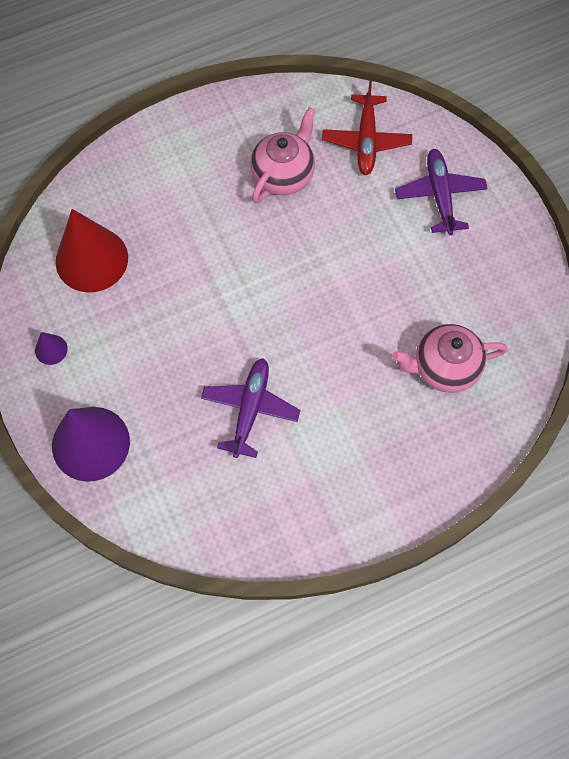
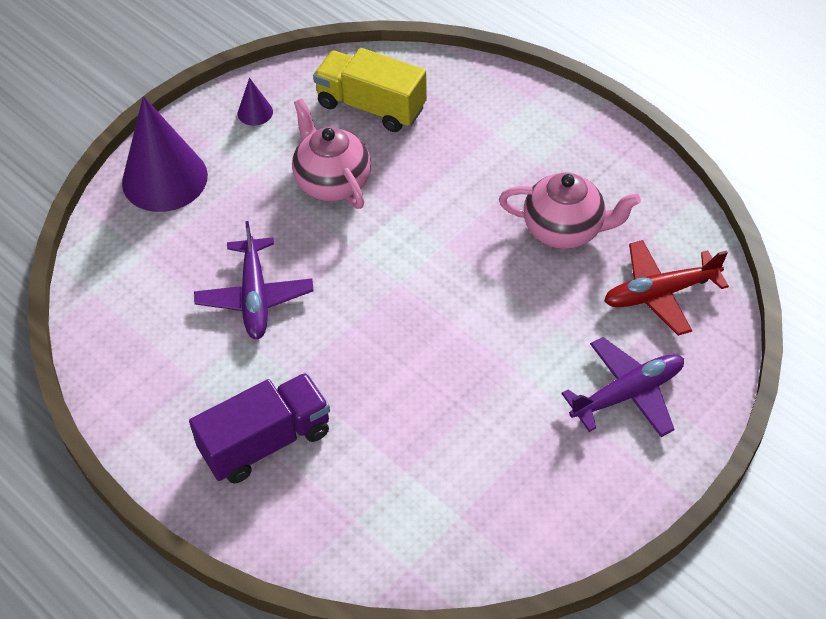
camera: 70 degrees right, 15 degrees down
red cone [56,209,128,292] -> yellow truck [313,48,427,132]
purple plane [201,358,301,458] -> purple plane turned 90 degrees clockwise [194,221,314,340]
pink teapot [392,324,507,393] -> pink teapot moved to [292,99,371,209]
none -> purple truck [189,373,330,483]

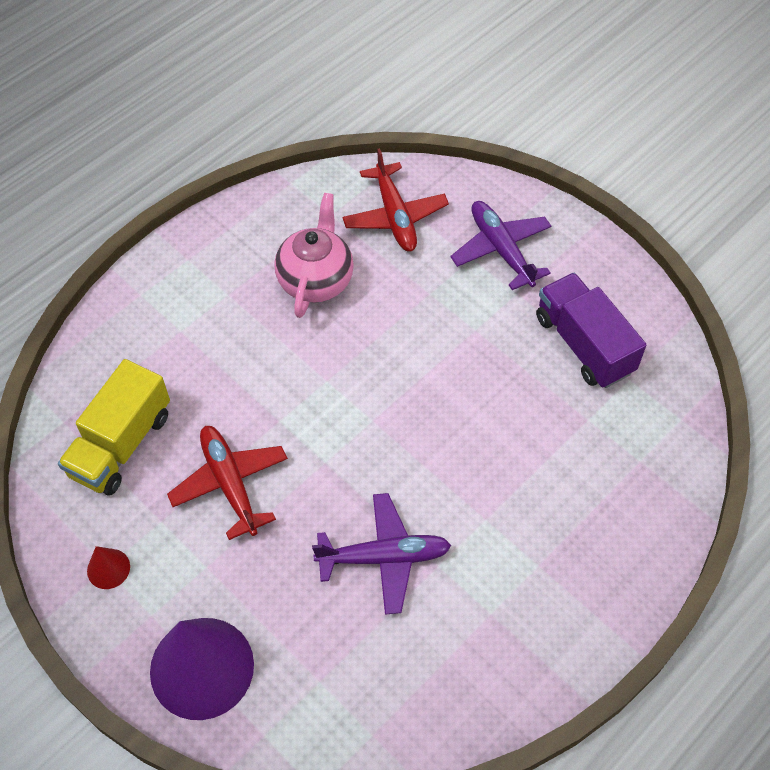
camera: 90 degrees left, 5 degrees up
purple truck [189,373,330,483] -> purple truck moved to [536,273,646,388]
purple cone [238,78,273,126] -> red cone [87,546,130,589]
pink teapot [292,99,371,209] -> red plane [167,426,288,540]

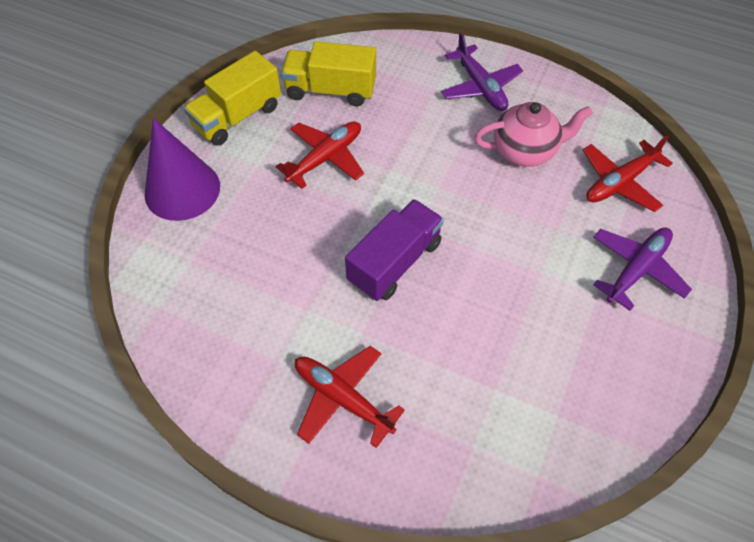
camera: 70 degrees right, 0 degrees up
red cone [87,546,130,589] -> yellow truck [184,51,281,146]
purple plane [312,493,451,615] -> purple plane moved to [441,33,523,111]
purple truck [536,273,646,388] -> purple truck moved to [345,199,444,301]
none -> red plane [295,346,405,448]

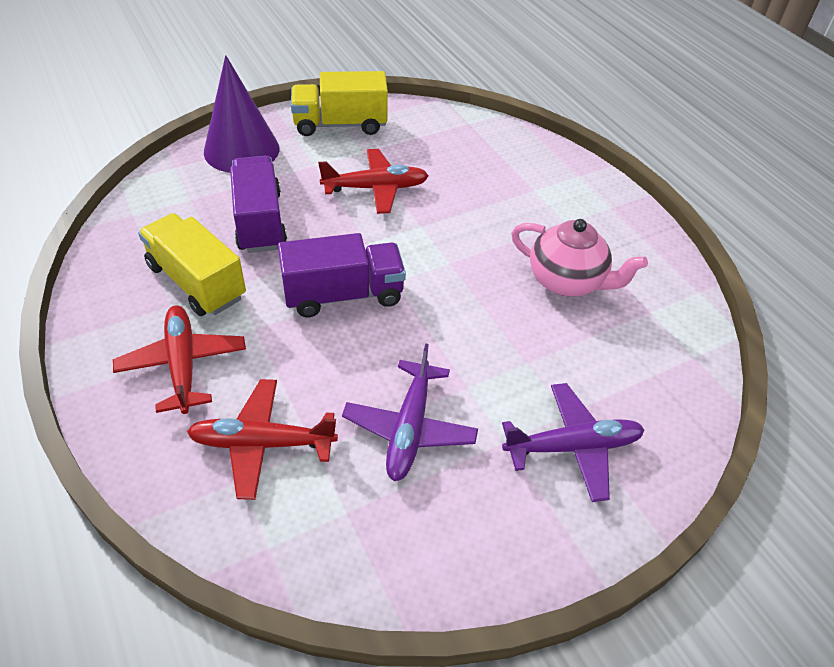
camera: 35 degrees right, 10 degrees down
yellow truck [281,41,376,106] -> yellow truck moved to [138,213,246,316]
purple plane [441,33,523,111] -> purple plane moved to [342,343,478,481]
red plane [583,135,673,212] -> red plane moved to [187,379,338,500]
none -> purple truck [230,156,287,253]

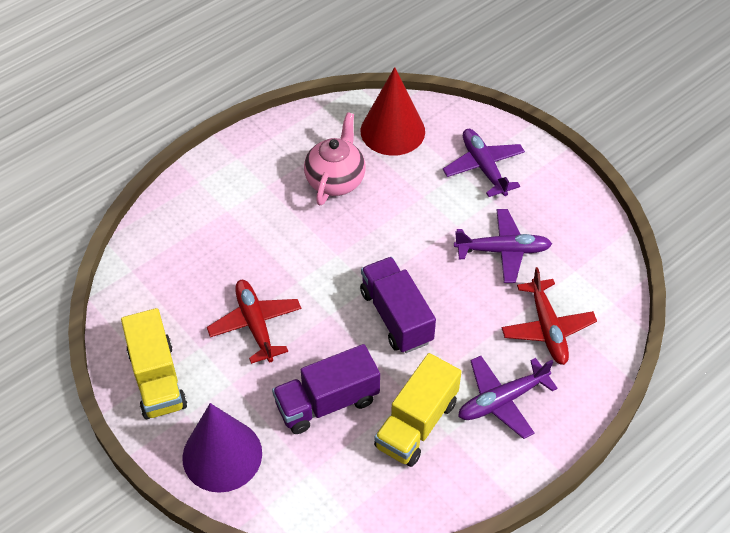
camera: 100 degrees left, 5 degrees up
red plane [113,305,246,414] -> purple plane [458,356,558,439]
none -> red cone [360,67,425,156]

